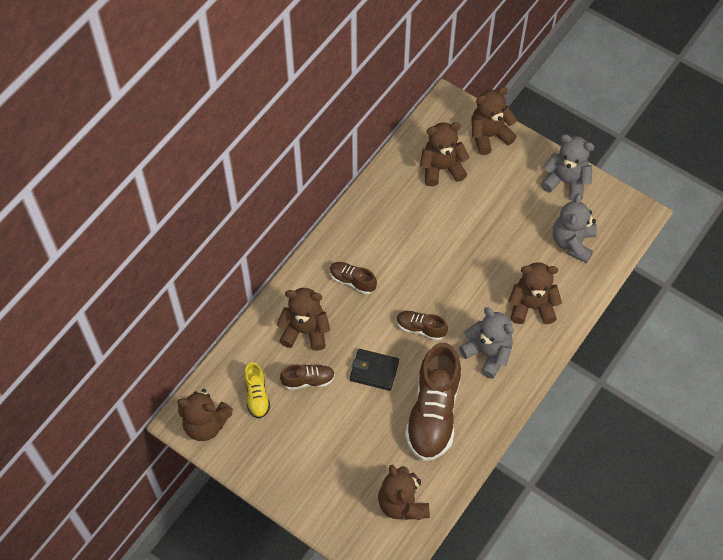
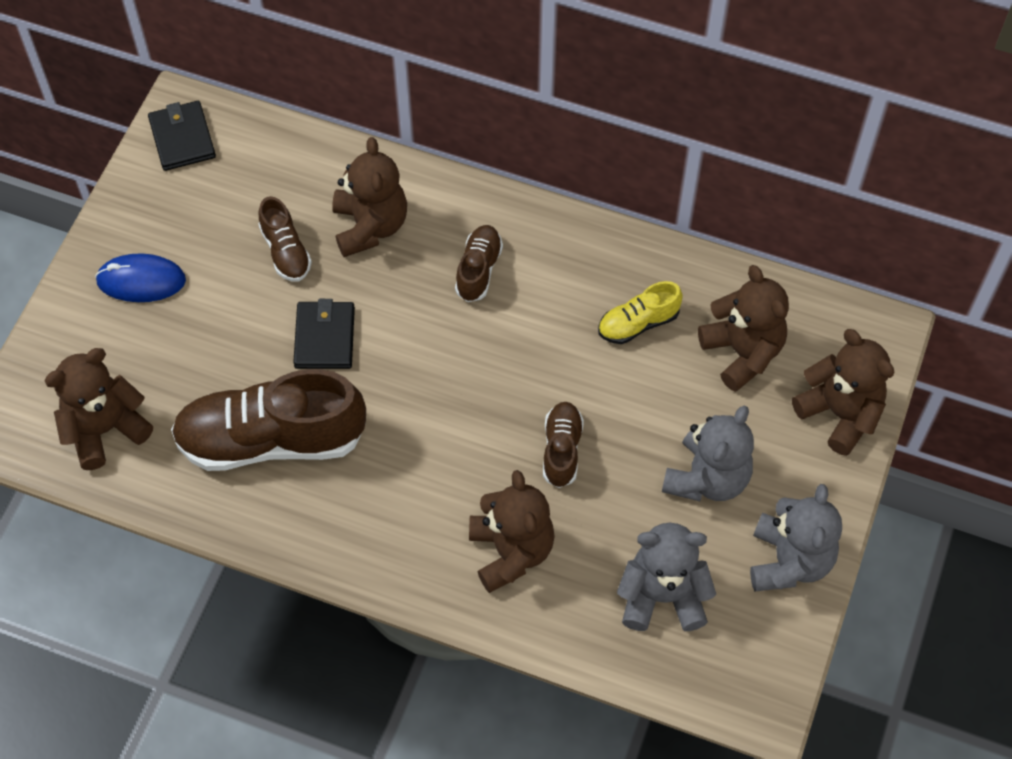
camera: 75 degrees right, 0 degrees up
brown teddy bear [177,389,233,441] -> black wallet [148,101,216,171]
yellow shoe [244,362,270,419] -> yellow shoe moved to [598,281,683,344]
brown shoe [396,311,448,341] -> brown shoe moved to [543,402,584,488]
grey teddy bear [459,307,514,379] -> grey teddy bear moved to [662,405,754,501]
none -> blue mouse [95,253,186,302]

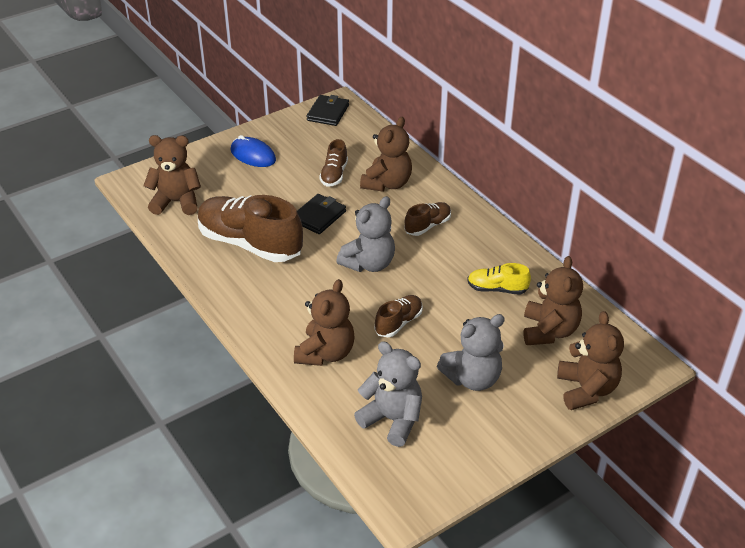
camera: 35 degrees right, 20 degrees down
grey teddy bear [750,484,842,592] -> grey teddy bear moved to [336,196,395,272]

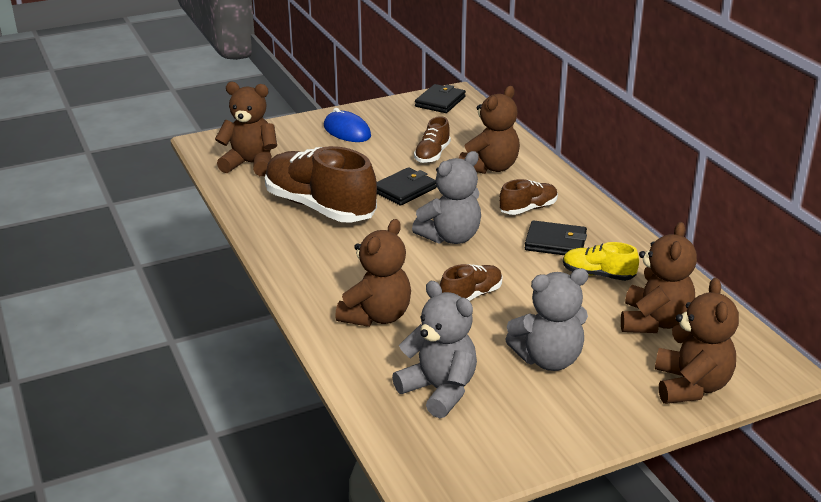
camera: 10 degrees right, 10 degrees down
none -> black wallet [525,220,587,255]

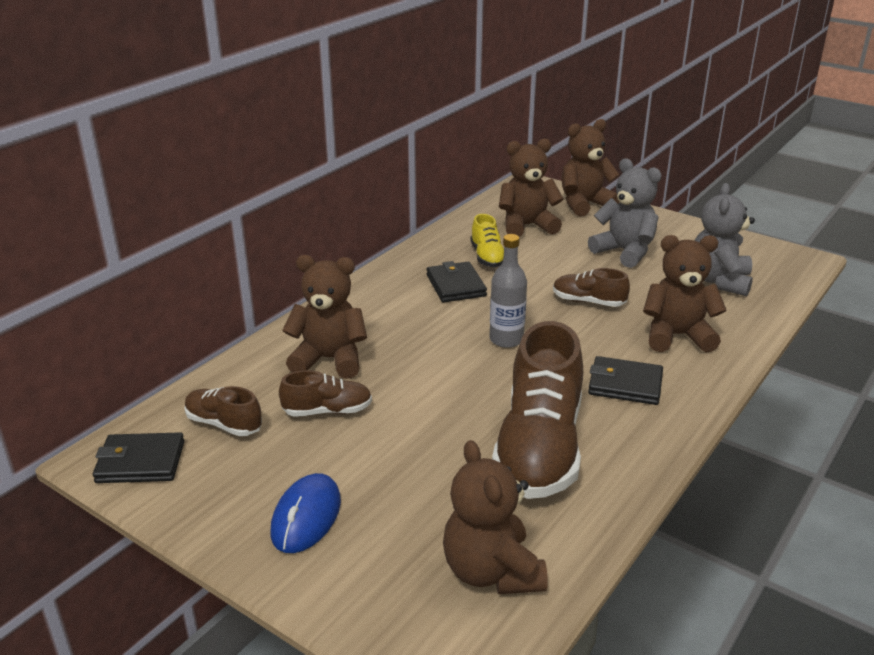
camera: 120 degrees left, 0 degrees up
black wallet [377,167,437,206] -> black wallet moved to [588,356,663,405]
grey teddy bear [412,151,481,244] -> grey bottle [490,234,527,348]
brown shoe [499,179,558,215] -> brown shoe moved to [184,386,262,436]

